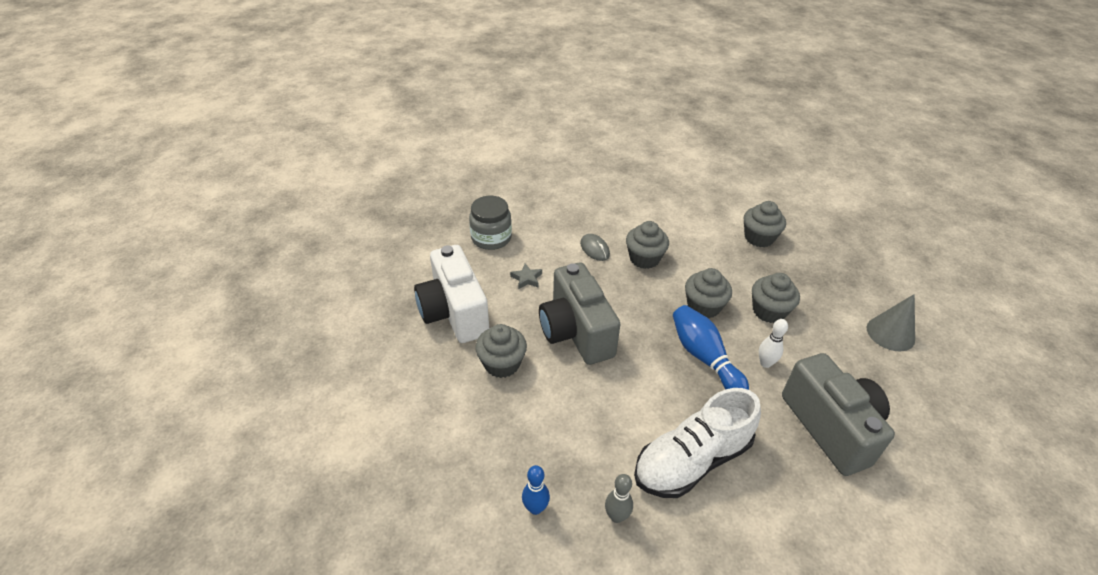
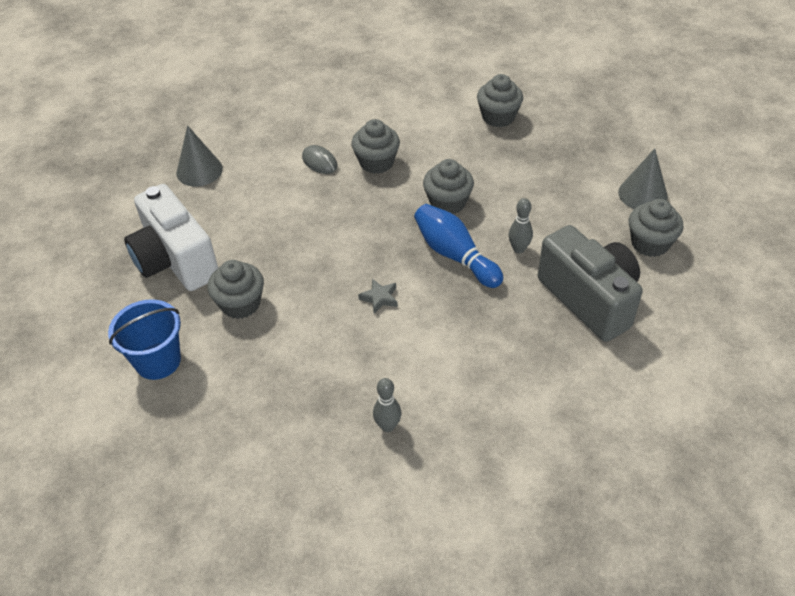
camera: 10 degrees left, 5 degrees up
grey jar [469,196,512,250] -> grey cone [176,125,223,186]
grey star [510,264,542,289] -> grey star moved to [358,279,397,314]
blue bowling pin [522,465,550,515] -> none
grey camera [539,262,621,365] -> none
white shoe [634,388,761,498] -> none
grey cupcake [752,273,800,323] -> grey cupcake moved to [629,199,684,257]
white bowling pin [759,319,788,368] -> grey bowling pin [508,198,533,253]
none -> blue bucket [108,299,181,380]

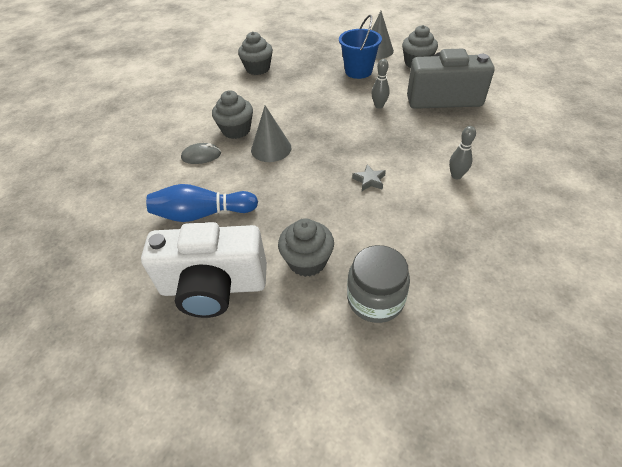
camera: 55 degrees left, 0 degrees up
blue bucket [108,299,181,380] -> blue bucket moved to [339,15,382,79]
grey cone [176,125,223,186] -> grey cone moved to [251,106,291,162]
grey bowling pin [373,378,401,432] -> grey bowling pin moved to [449,126,476,180]
blue bowling pin [414,204,503,288] -> blue bowling pin moved to [146,184,258,222]
grey cupcake [423,159,474,214] -> none
none -> grey jar [347,245,410,323]

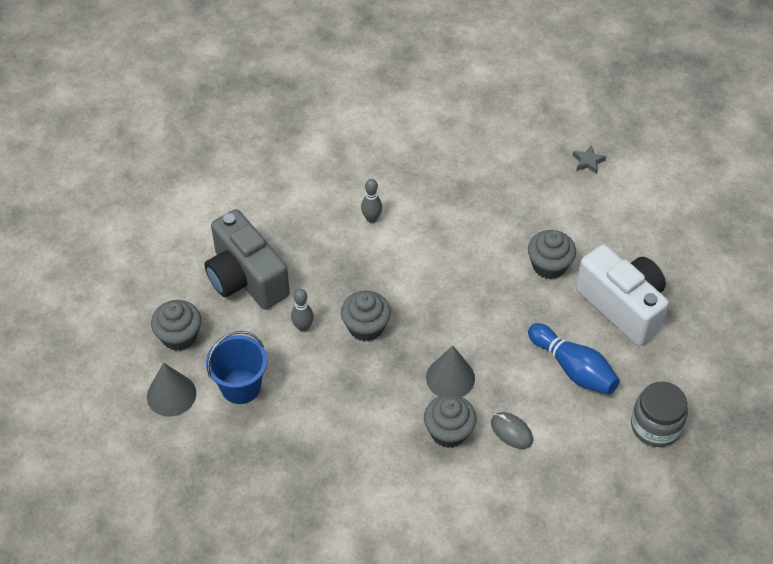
camera: 130 degrees left, 5 degrees up
grey cupcake [238,31,273,75] -> grey cupcake moved to [341,291,391,342]
grey jar [347,245,410,323] -> grey jar moved to [631,382,688,447]
grey star [352,164,386,191] -> grey star moved to [573,146,606,174]

